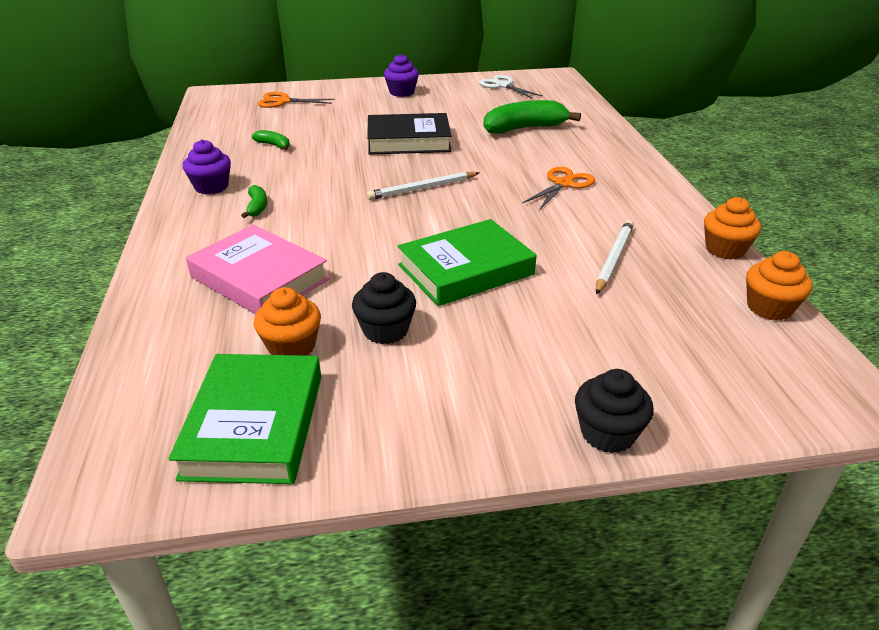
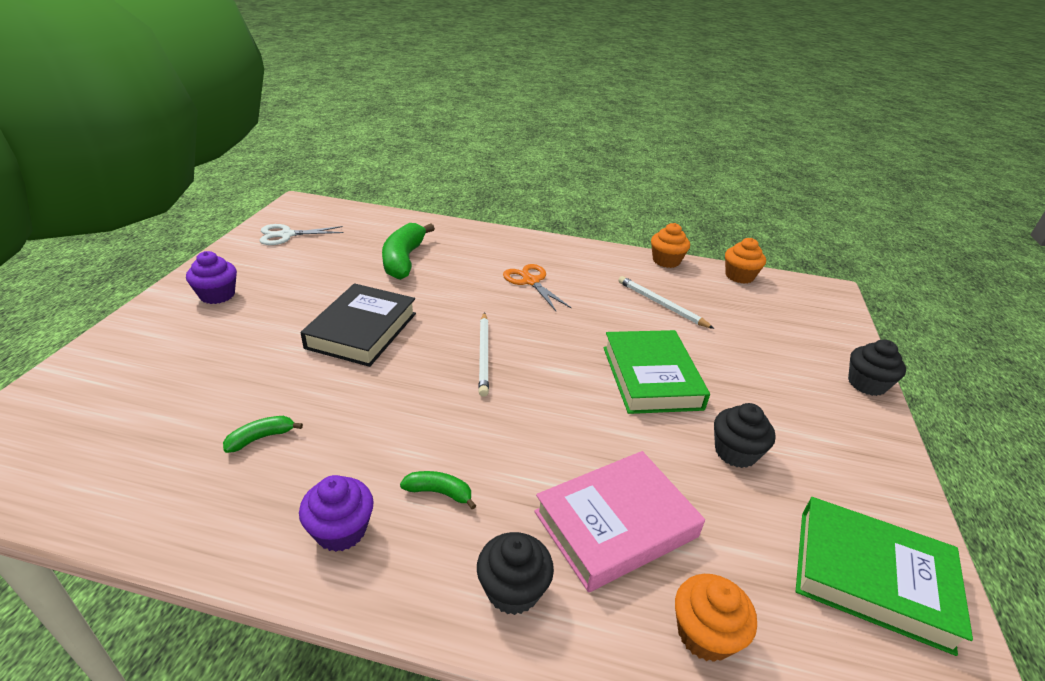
camera: 70 degrees left, 0 degrees up
orange cupcake [254,287,321,356] -> orange cupcake moved to [675,574,757,662]
orange scissors [257,92,335,108] -> none
none -> black cupcake [477,532,554,615]

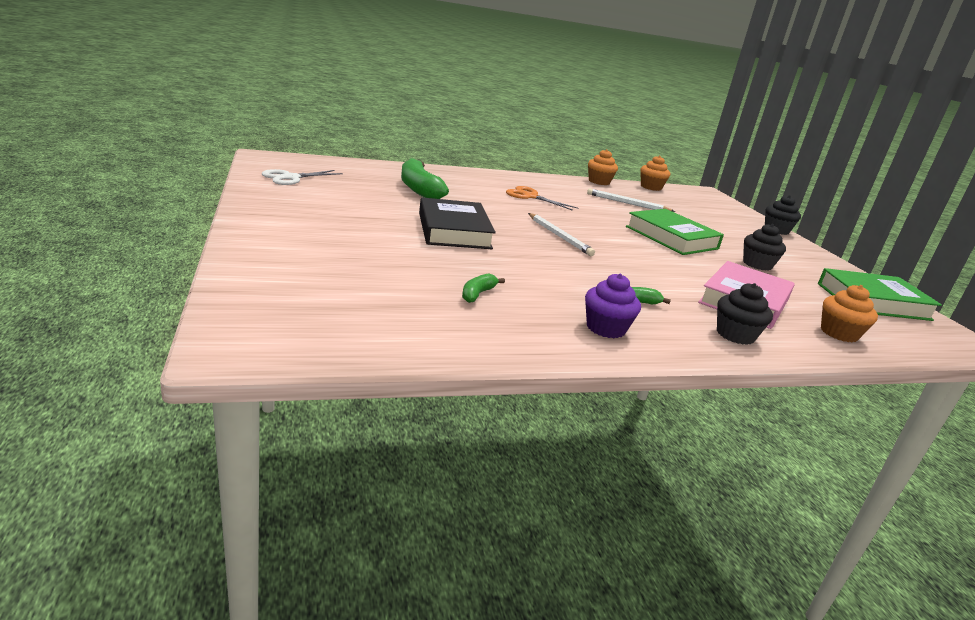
camera: 30 degrees left, 10 degrees down
purple cupcake [186,251,237,304] -> none

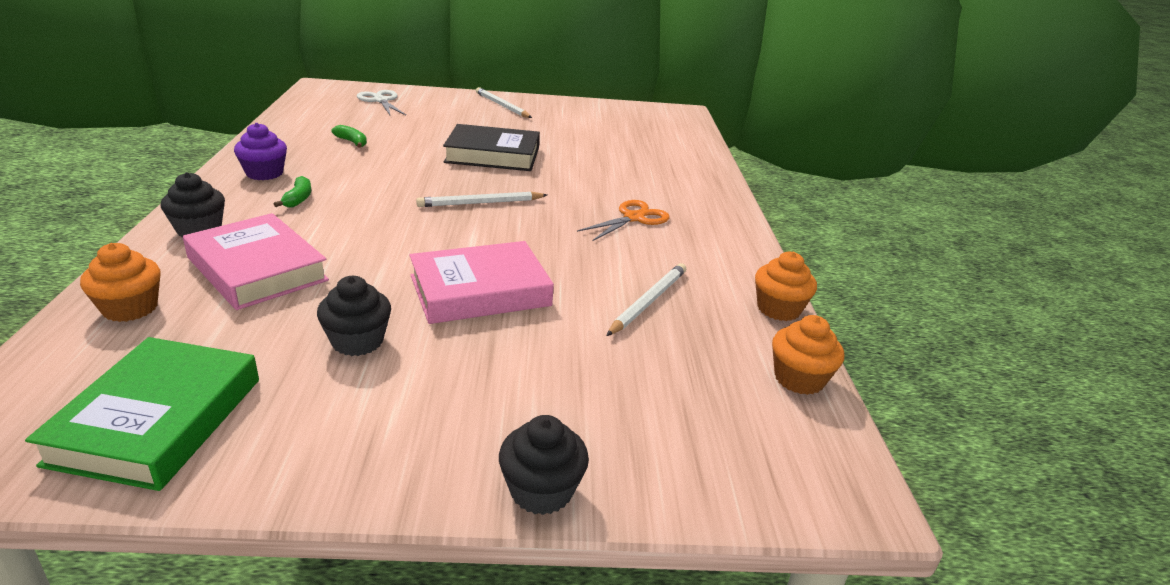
camera: 105 degrees right, 5 degrees up
white scissors [262,169,343,185] -> white scissors moved to [357,90,406,115]
green banana [401,158,449,199] -> none
green book [626,209,724,255] -> pink book [409,241,554,324]
none -> white pencil [476,87,532,118]

